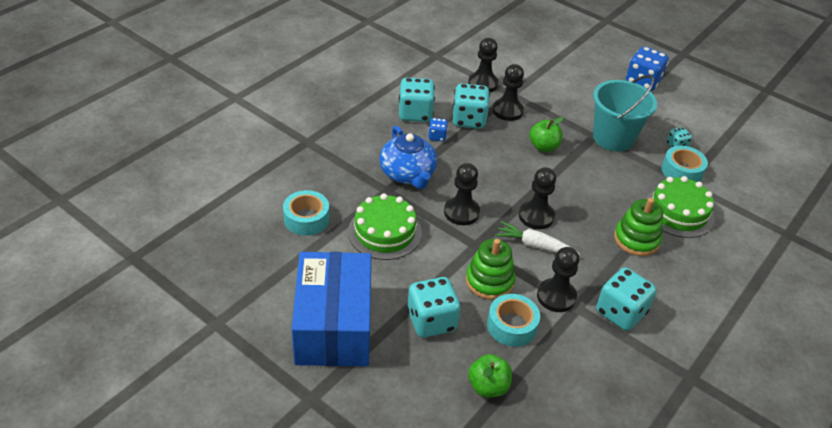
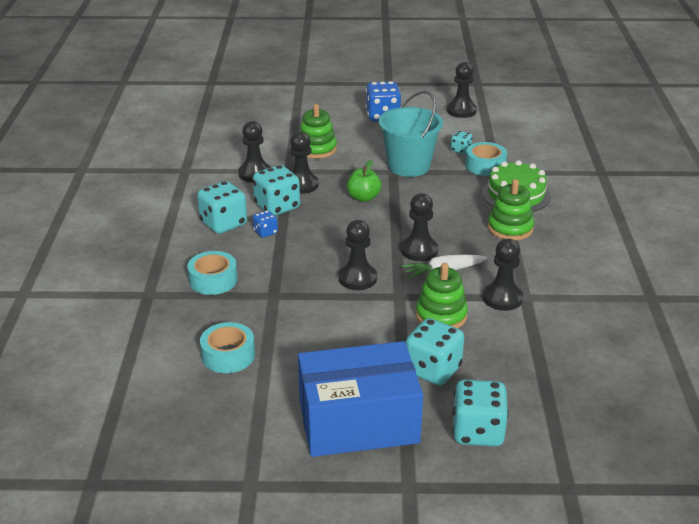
camera: 35 degrees left, 10 degrees down
blue box [292,252,371,366] -> blue box turned 60 degrees counterclockwise [298,341,423,457]
green cake [348,193,422,260] -> none
blue teapot [379,126,437,189] -> none
green apple [468,354,512,397] -> none
turquoise tape [487,294,540,347] -> turquoise tape moved to [187,251,237,295]
turquoise dice [596,267,657,331] -> turquoise dice moved to [452,379,509,447]
none -> green stacking toy [300,104,337,159]
none -> black pawn [447,62,477,118]

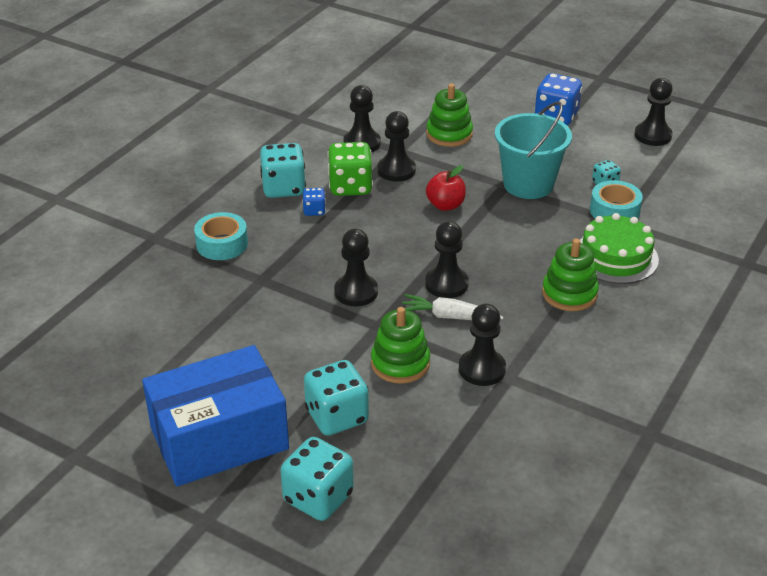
camera: 30 degrees right, 5 degrees up
turquoise tape [200,322,255,373] -> none
turquoise dice [253,165,300,216] -> green dice [327,142,373,196]
blue box [298,341,423,457] -> blue box turned 45 degrees counterclockwise [142,345,289,486]
green apple [347,160,382,202] -> red apple [426,165,466,211]

